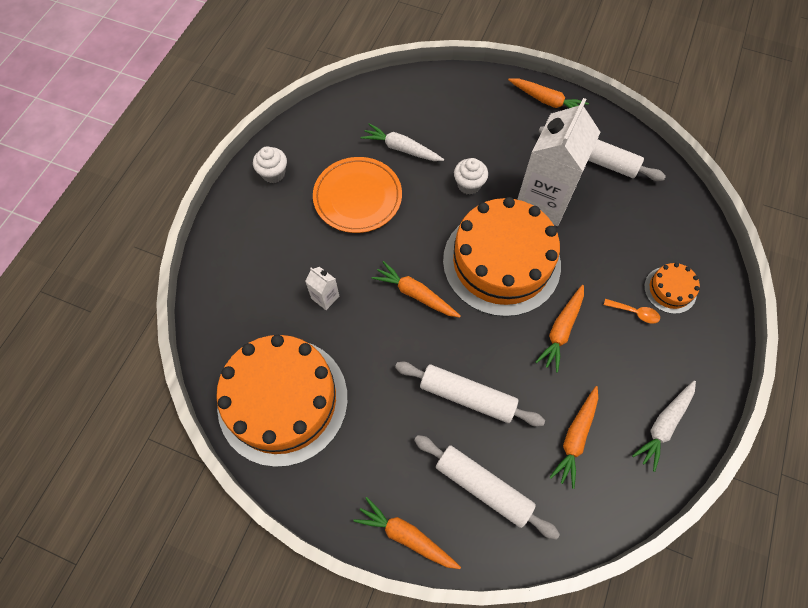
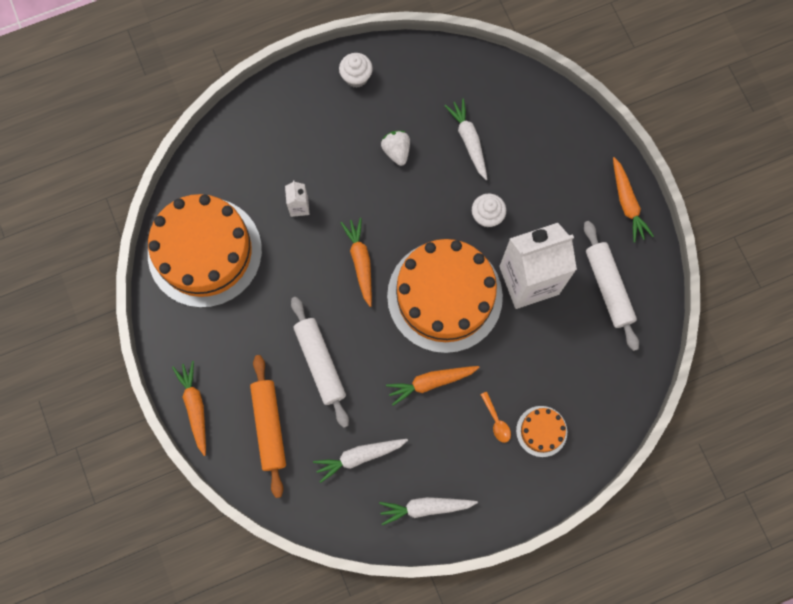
camera: 45 degrees right, 10 degrees up
orange plate [313,157,402,233] -> white strawberry [381,131,410,166]
white rolling pin [414,435,560,540] -> orange rolling pin [250,355,286,498]
orange carrot [549,386,598,489] -> white carrot [313,439,408,483]

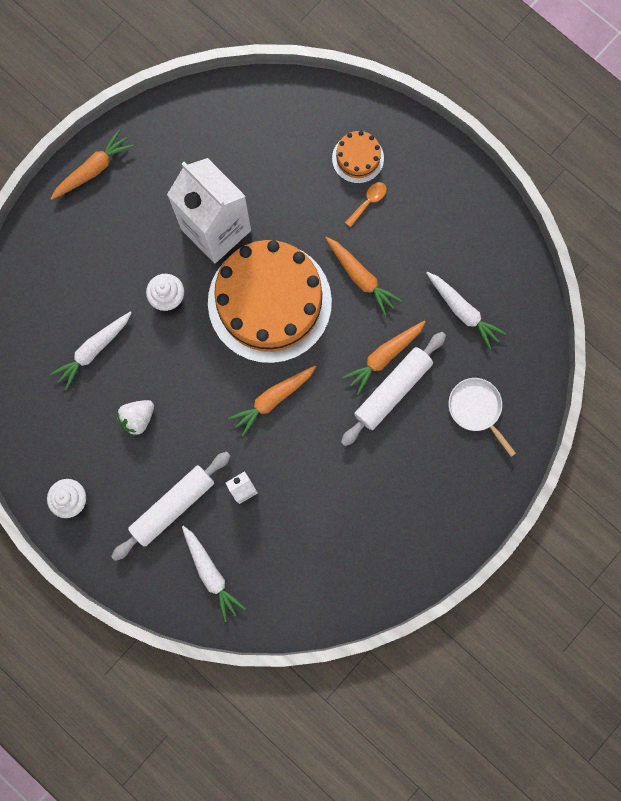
camera: 115 degrees left, 5 degrees up
orange cake [148,194,262,308] -> none
orange carrot [172,361,206,456] -> orange carrot moved to [342,321,426,395]
orange rolling pin [250,355,286,498] -> white pan [449,378,516,457]
white carrot [379,497,478,525] -> white carrot moved to [182,526,246,622]
white rolling pin [584,221,639,351] -> white rolling pin moved to [111,451,231,561]

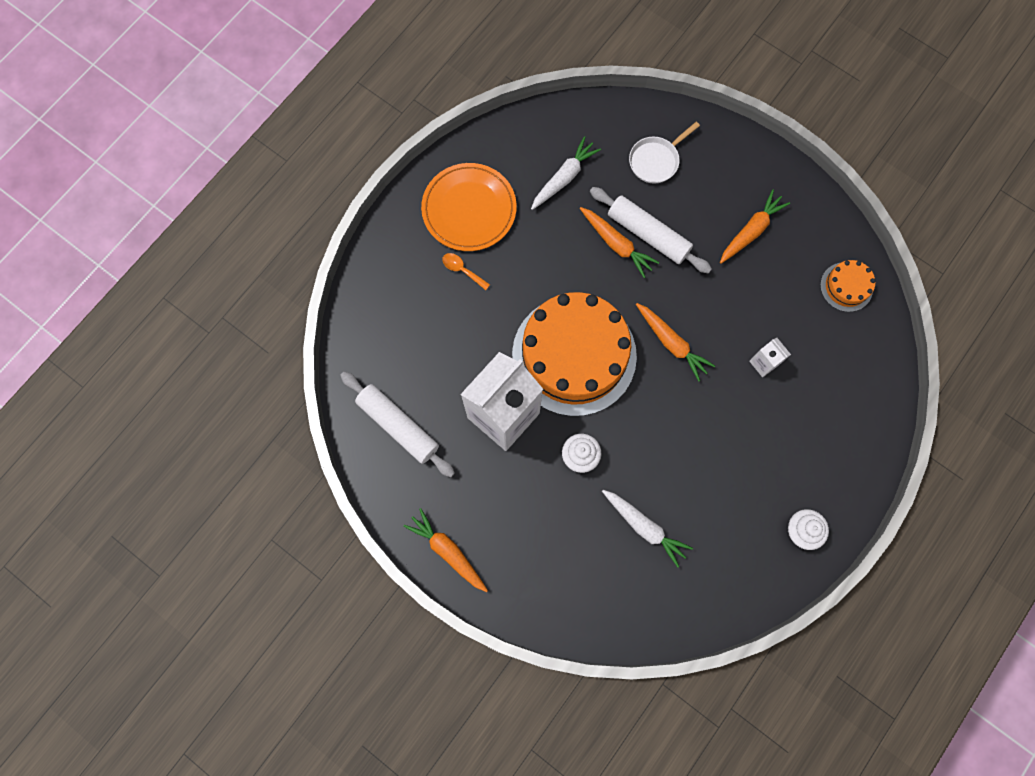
camera: 95 degrees left, 5 degrees down
white rolling pin [111,451,231,561] -> white rolling pin moved to [340,372,455,477]
white strawberry [117,400,154,436] -> none
white carrot [182,526,246,622] -> none
orange carrot [325,237,402,316] -> orange carrot moved to [720,190,790,264]
orange cake [332,131,384,183] -> orange cake moved to [820,260,876,312]
none -> orange plate [421,163,517,251]

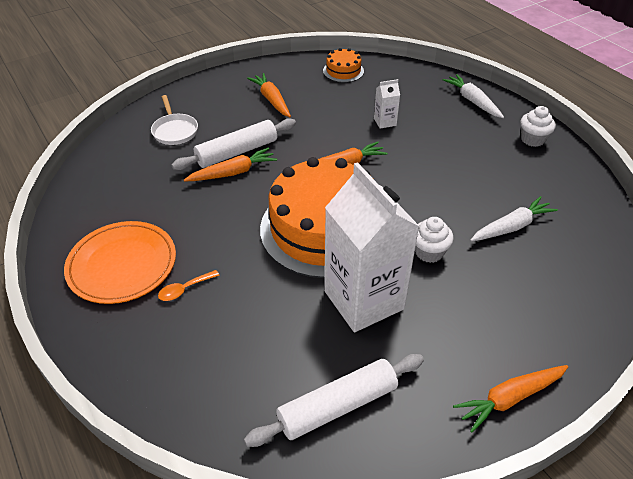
camera: 70 degrees left, 30 degrees down
white carrot [531,136,601,210] -> white carrot moved to [442,74,504,118]

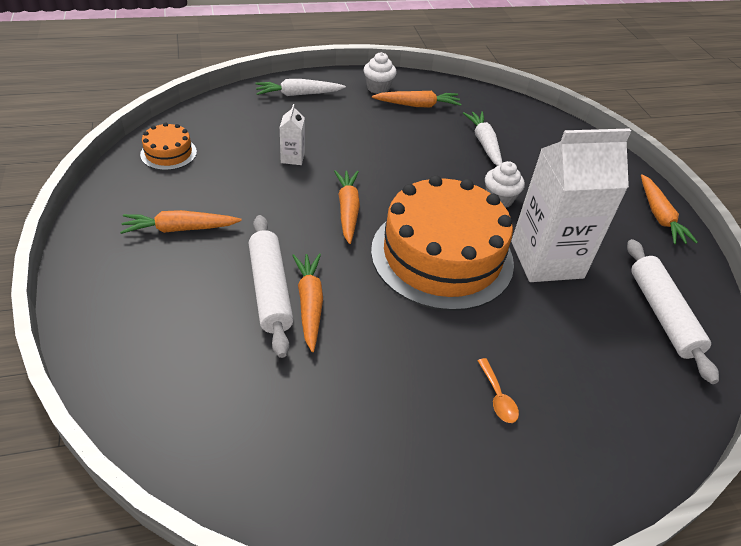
camera: 75 degrees left, 0 degrees up
orange plate [64,221,176,304] -> none
white pan [151,95,198,145] -> none
none -> orange carrot [372,91,461,108]

